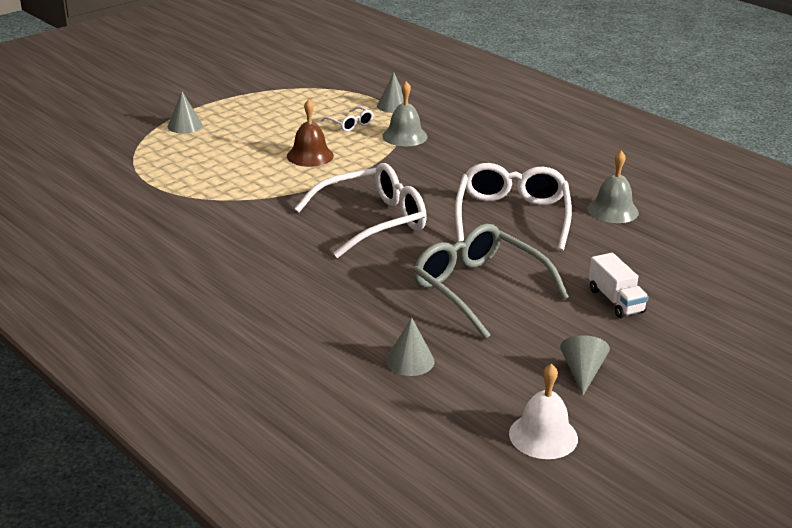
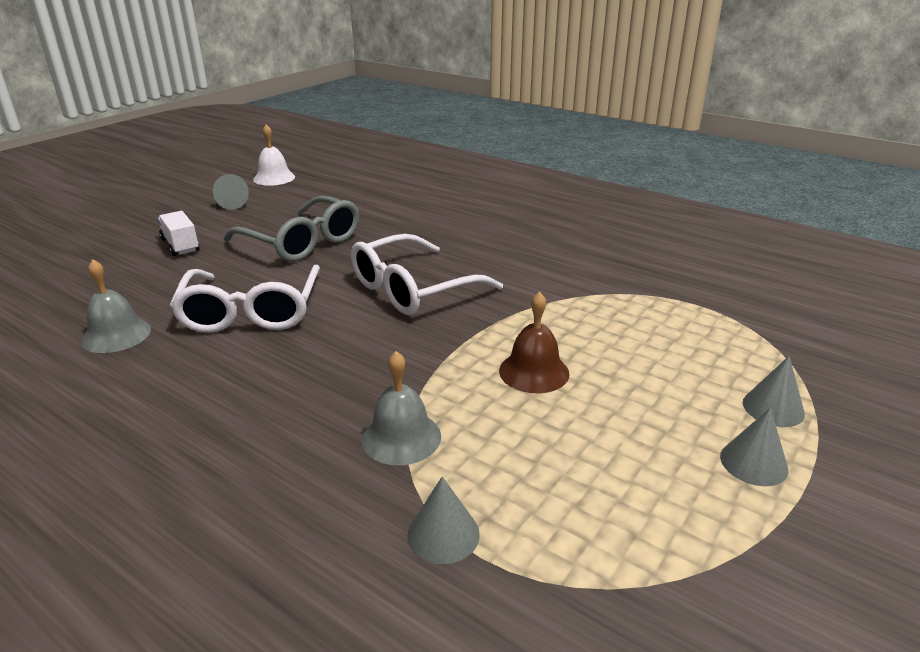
camera: 170 degrees right, 0 degrees up
white glasses [321,106,374,132] -> none
grey cone [386,317,435,376] -> grey cone moved to [720,408,788,486]

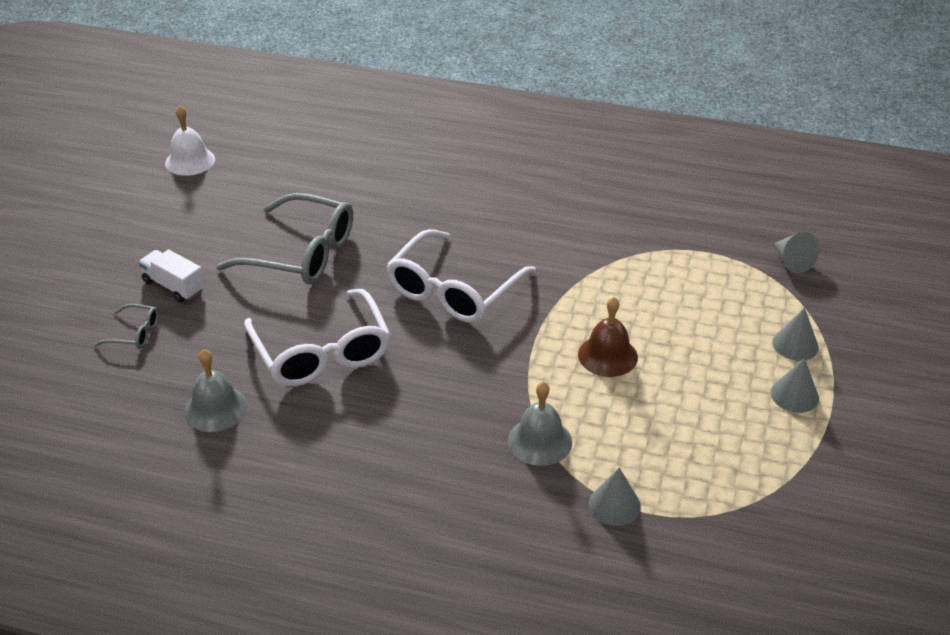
camera: 20 degrees left, 10 degrees up
grey cone [213,174,249,210] -> grey cone moved to [774,232,819,274]
none -> grey glasses [94,304,159,348]

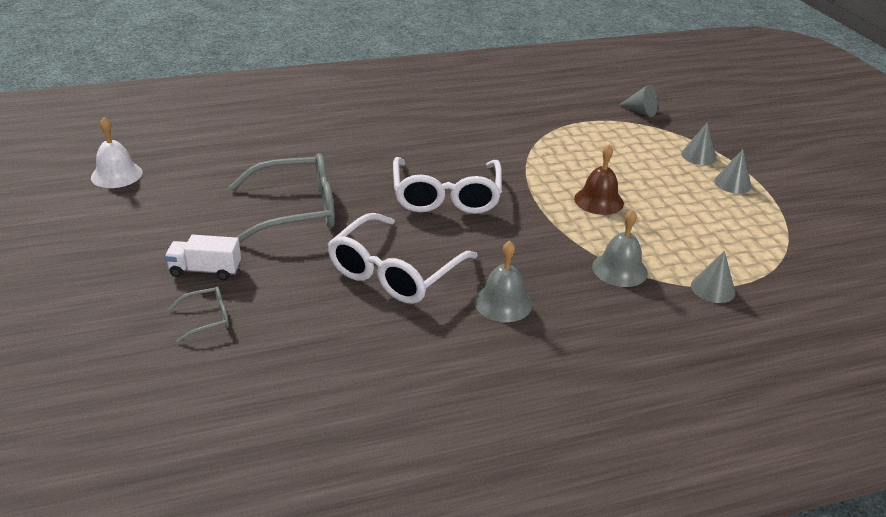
camera: 35 degrees left, 5 degrees down
grey bell [184,349,248,432] -> grey bell moved to [474,241,532,322]
white glasses [244,289,391,387] -> white glasses turned 90 degrees clockwise [328,213,478,304]

